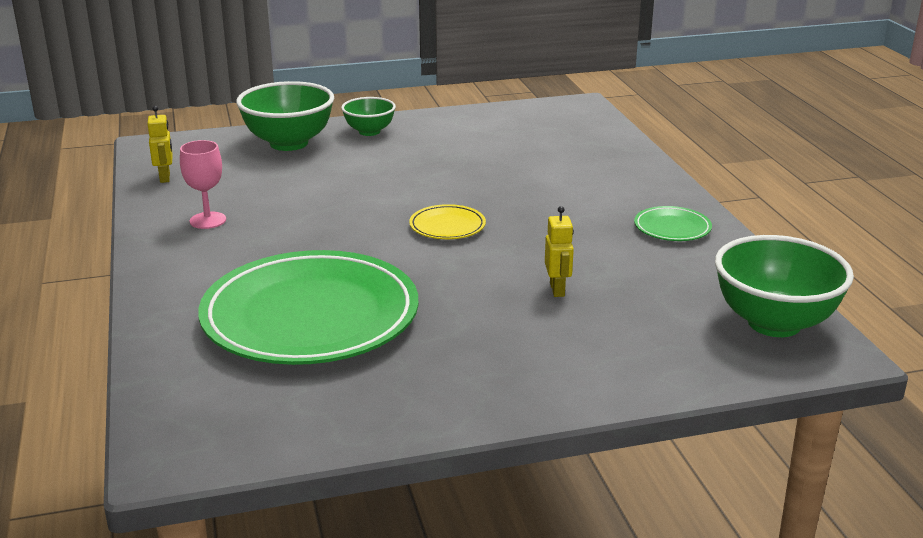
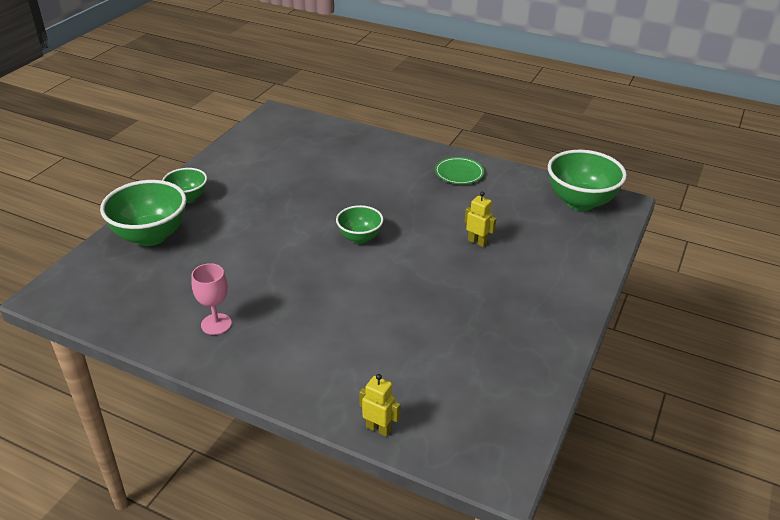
camera: 50 degrees left, 10 degrees up
yellow robot [147,106,173,183] -> yellow robot moved to [359,374,400,437]
green plate [198,250,418,365] -> none
yellow plate [409,204,486,239] -> green bowl [336,205,383,244]

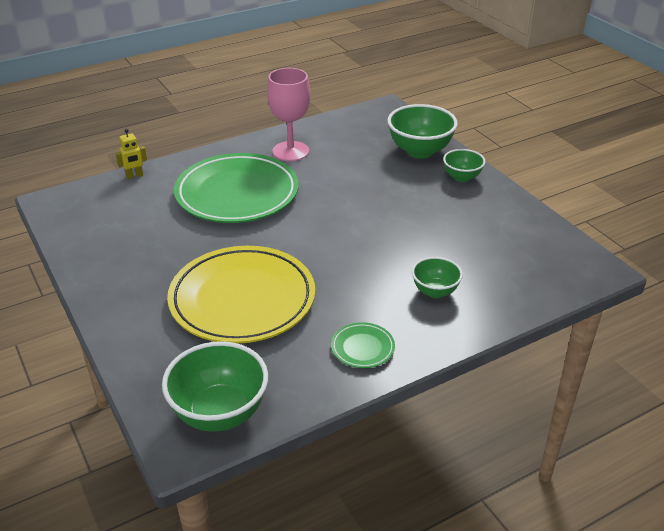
camera: 125 degrees right, 0 degrees up
pink goblet [192,263,232,335] -> pink goblet [267,68,310,161], size x1.66
green bowl [336,205,383,244] -> green bowl moved to [412,257,463,298]
yellow robot [465,192,496,247] -> yellow plate [167,246,315,344]
none -> green plate [174,153,299,223]

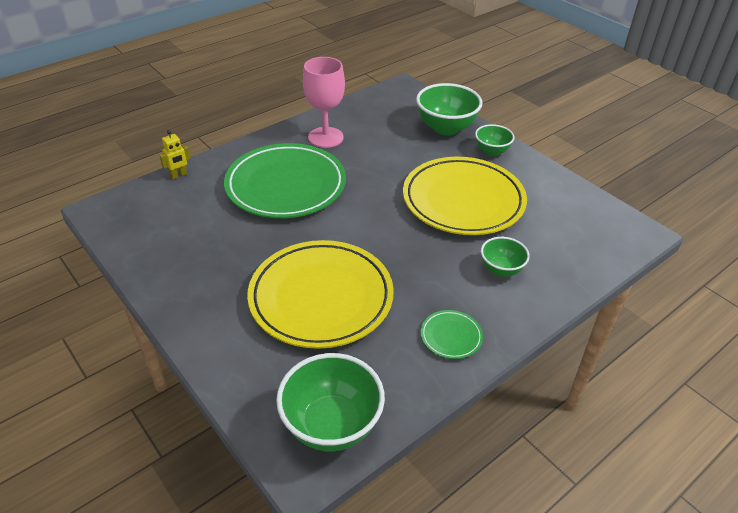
camera: 10 degrees left, 5 degrees up
none -> yellow plate [403,157,527,235]

